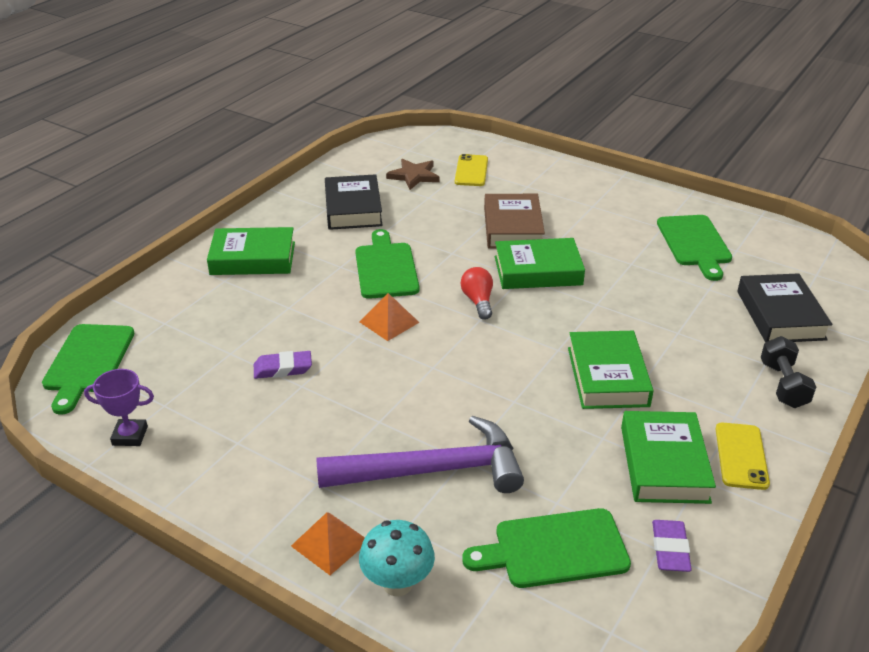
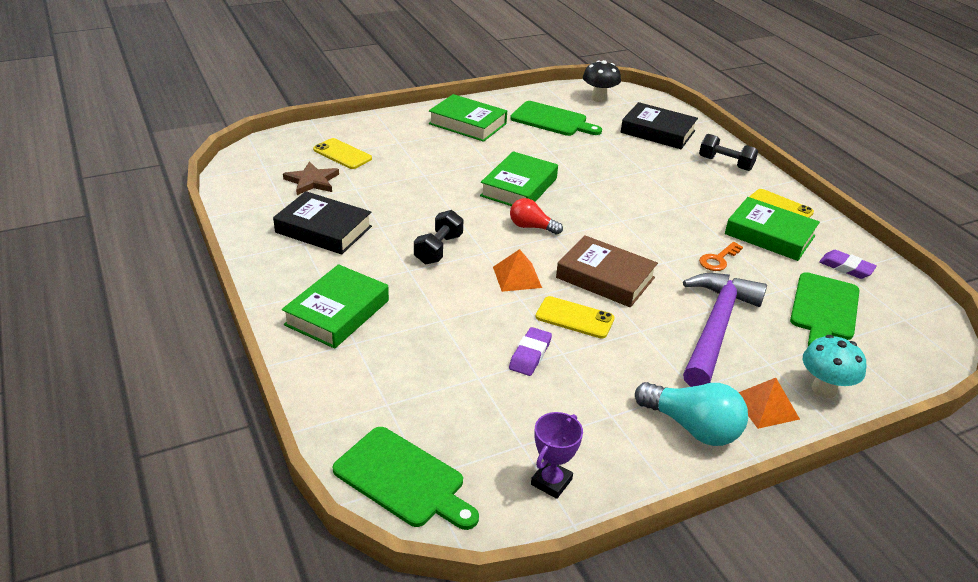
camera: 60 degrees left, 0 degrees up
green cutting board [355,229,419,299] -> black dumbbell [414,210,463,264]
brown book [484,194,545,249] -> brown book moved to [556,235,658,307]
green book [568,331,654,409] -> green book moved to [429,94,507,142]
none -> yellow phone [536,296,614,339]
none -> black mushroom [583,60,621,102]
none -> turquoise light bulb [635,382,748,446]
none -> orange key [699,242,743,271]

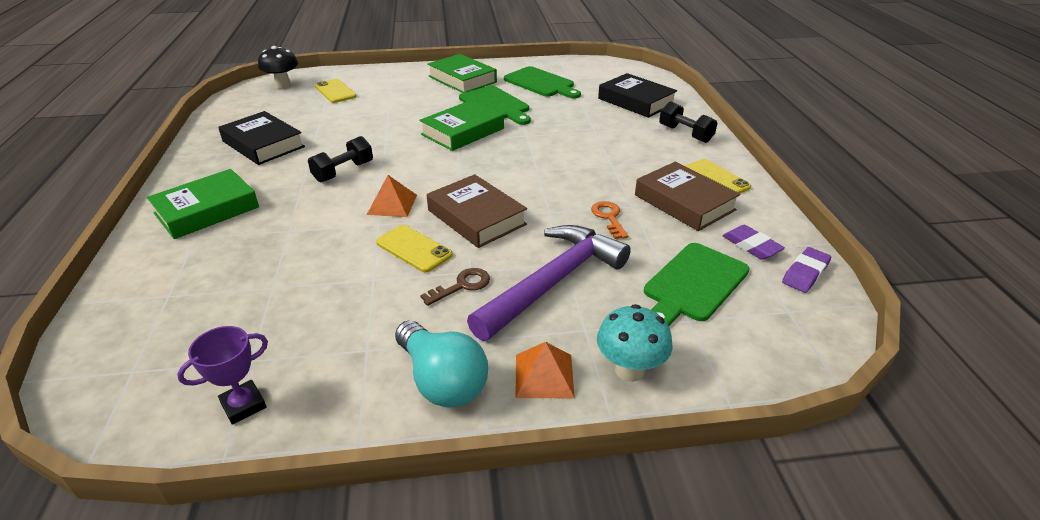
camera: 20 degrees right, 0 degrees up
brown star [283,161,339,195] -> none
green cutting board [332,427,479,530] -> green cutting board moved to [459,86,531,125]
purple eraser [509,327,552,376] -> purple eraser moved to [782,247,831,293]
red light bulb [510,198,563,234] -> none
black mushroom [583,60,621,102] -> black mushroom moved to [258,46,298,89]
orange key [699,242,743,271] -> orange key turned 105 degrees clockwise [591,201,628,239]
green book [725,197,820,261] -> brown book [635,161,741,231]
none -> brown key [420,268,490,306]

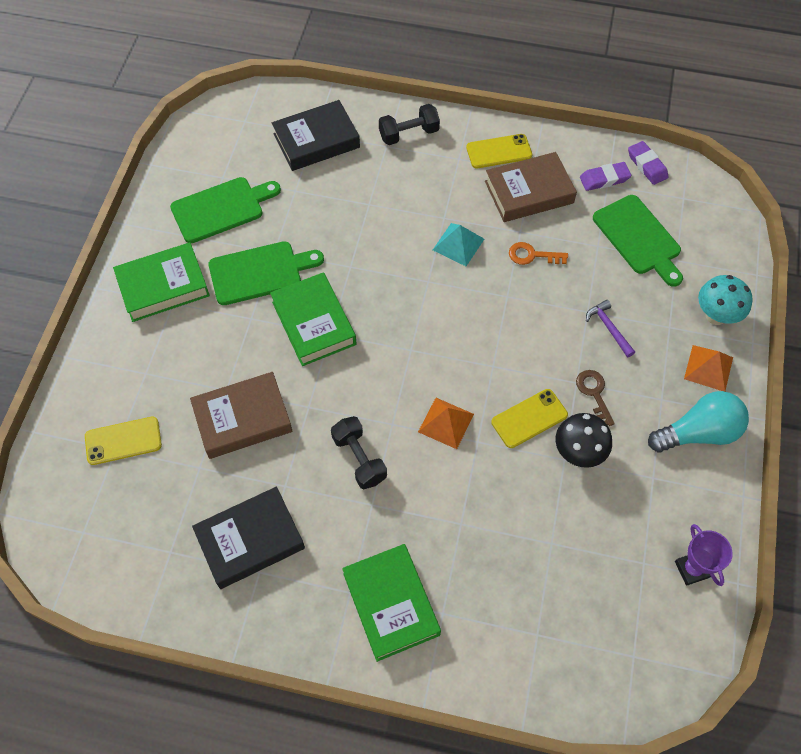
camera: 70 degrees left, 25 degrees up
black mushroom [258,46,298,89] -> black mushroom moved to [556,413,612,468]
brown book [427,174,527,248] -> brown book moved to [190,372,292,459]
purple hammer [467,225,631,341] -> purple hammer [586,300,635,357], size x0.41
none -> turquoise pyramid [433,223,484,266]

